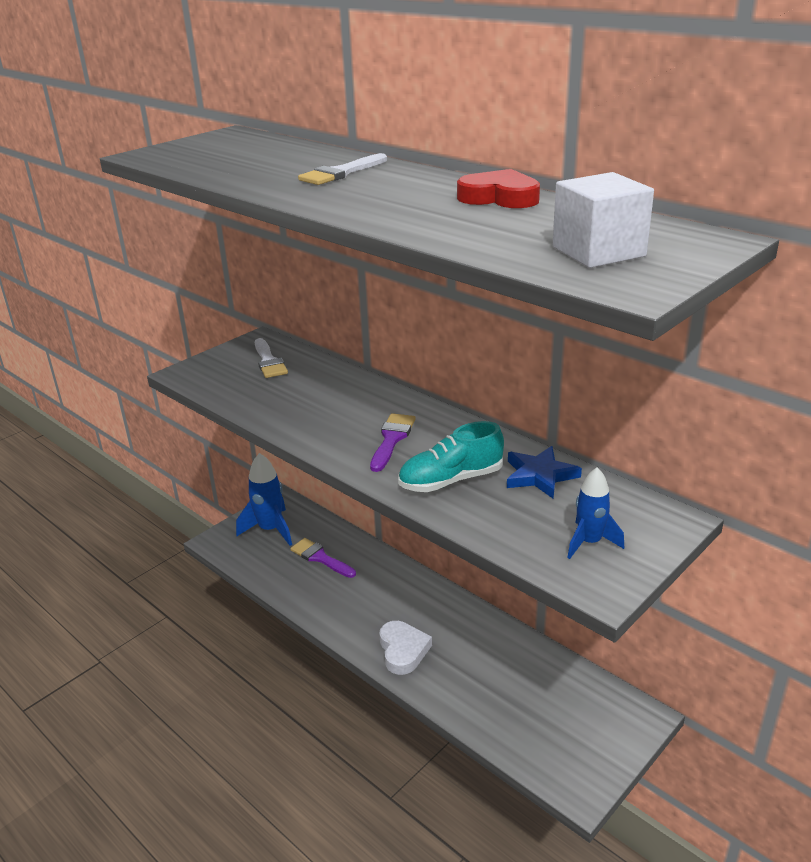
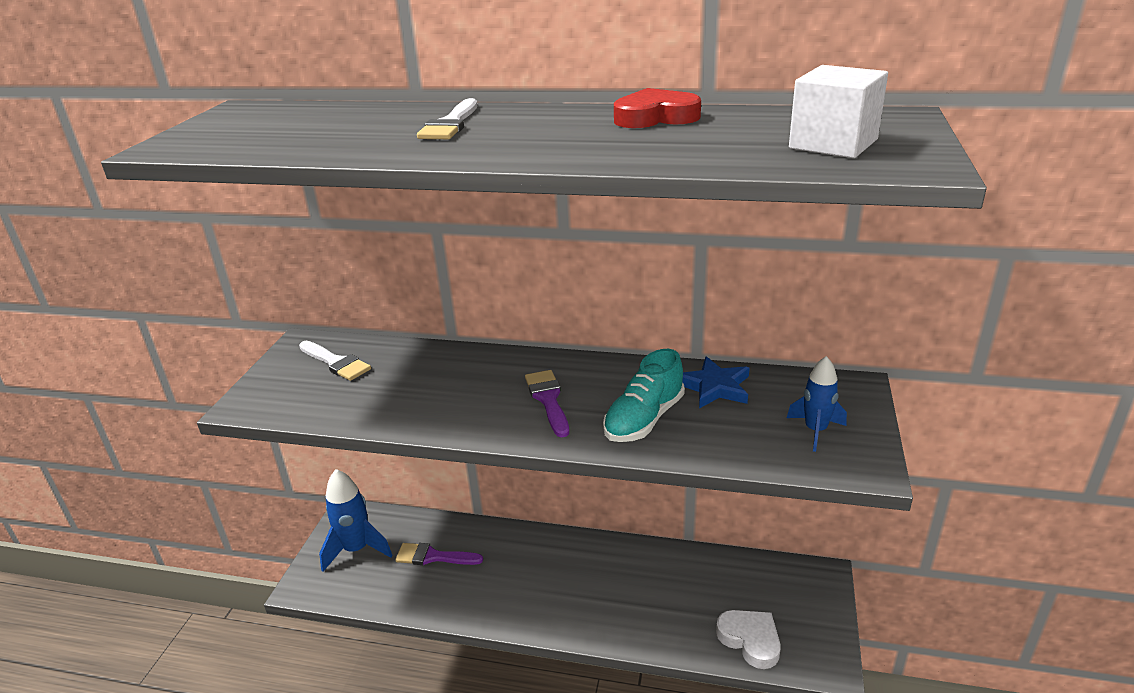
camera: 30 degrees left, 0 degrees up
white heart [379,621,432,675] -> white heart moved to [716,610,781,669]

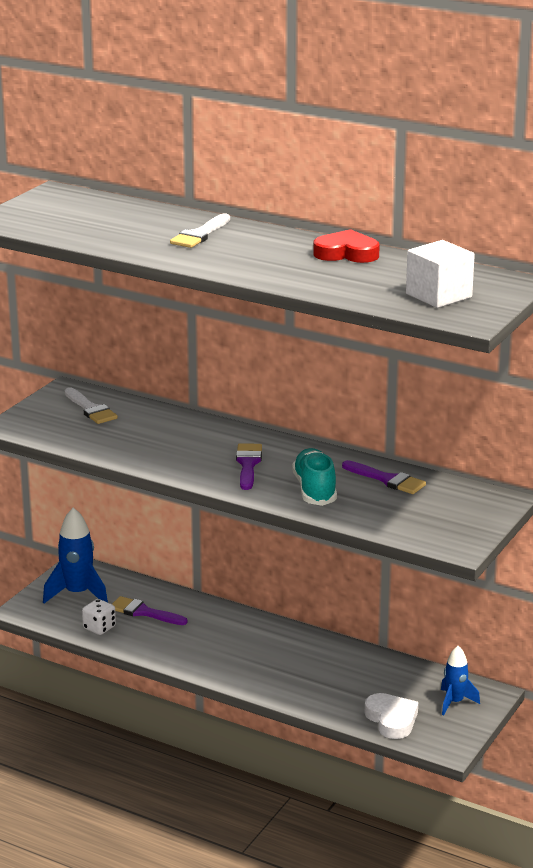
camera: 15 degrees right, 5 degrees down
turquoise shoe [603,349,685,442] -> turquoise shoe turned 120 degrees clockwise [292,448,337,506]
blue star [682,356,750,409] -> purple brush [342,460,426,494]
blue rocket [787,356,847,452] -> blue rocket moved to [441,646,480,715]
none -> white dice [82,599,116,635]

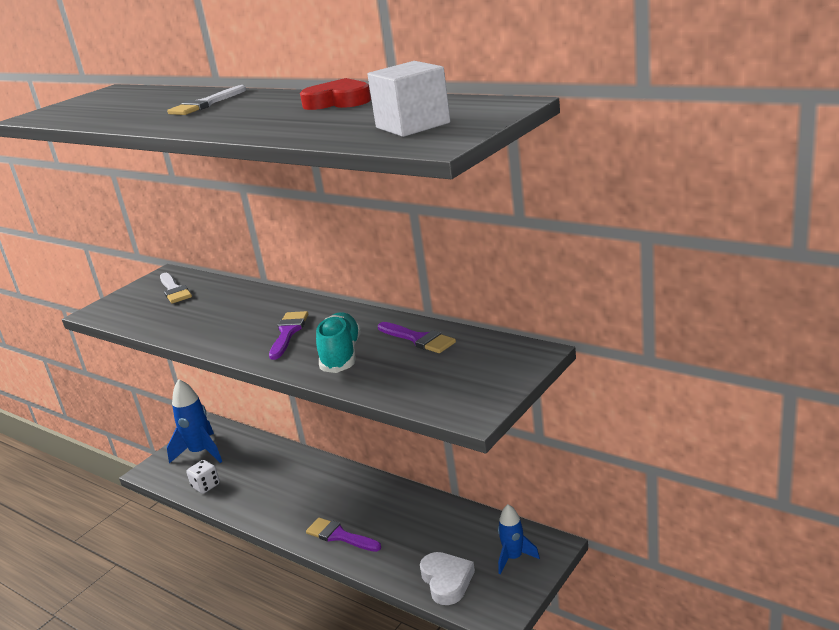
camera: 10 degrees right, 0 degrees up
purple brush [112,596,188,625] -> purple brush moved to [306,518,381,552]

